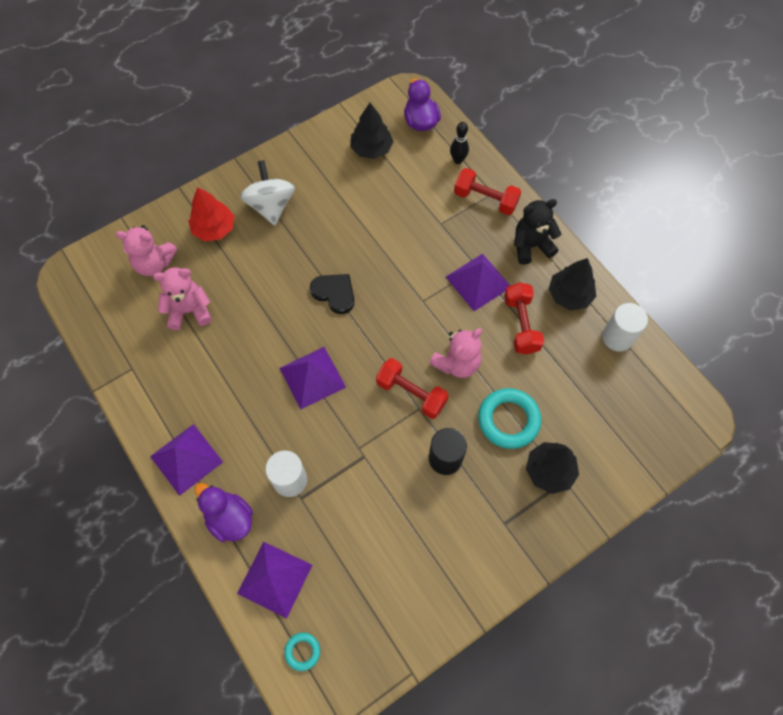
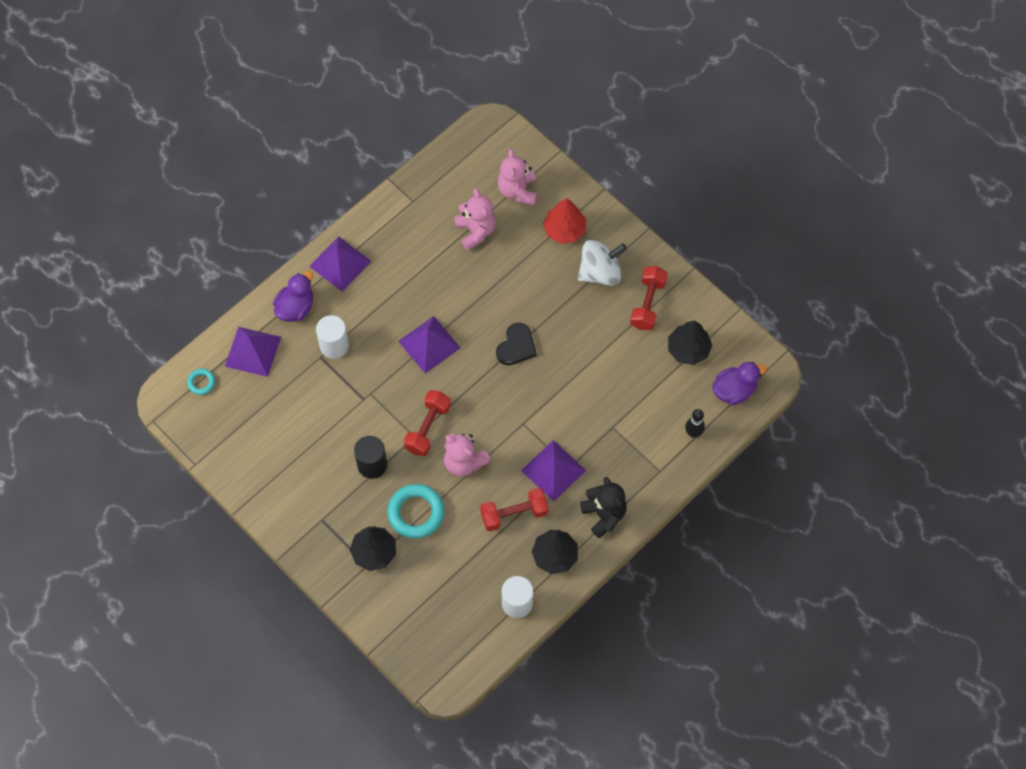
camera: 80 degrees right, 0 degrees up
red dumbbell [454,168,521,215] -> red dumbbell moved to [630,266,668,330]

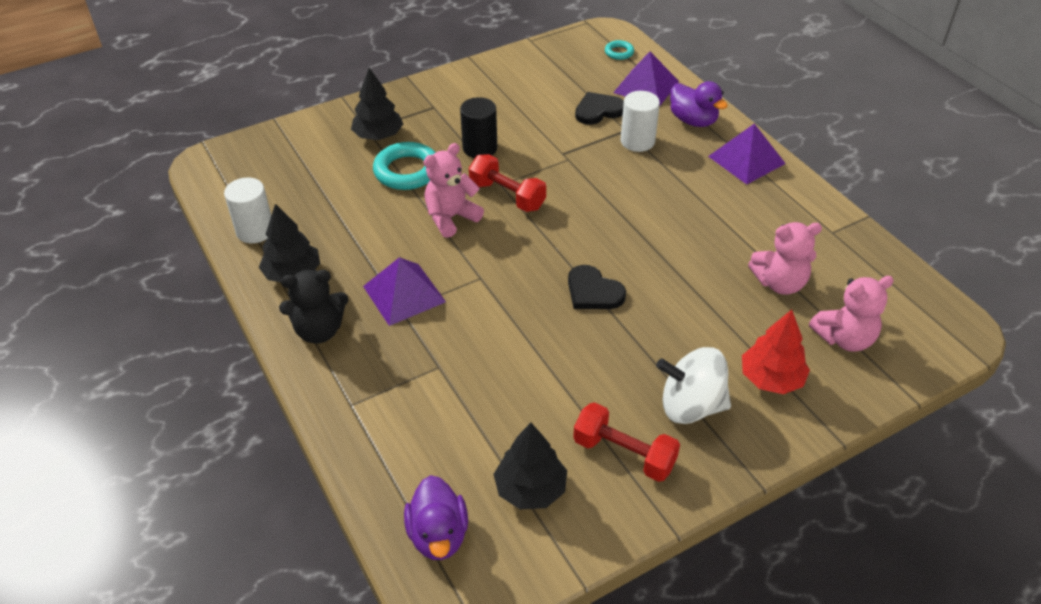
camera: 105 degrees right, 20 degrees down
purple pyramid [398,316,461,373] -> none
red dumbbell [480,488,549,531] -> none
pink teddy bear [498,149,537,205] -> pink teddy bear turned 150 degrees clockwise [809,276,894,352]
white spinning top [578,240,627,286] -> white spinning top turned 105 degrees clockwise [656,347,731,424]
black bowling pin [685,409,705,438] -> none
none -> black heart [575,92,624,125]

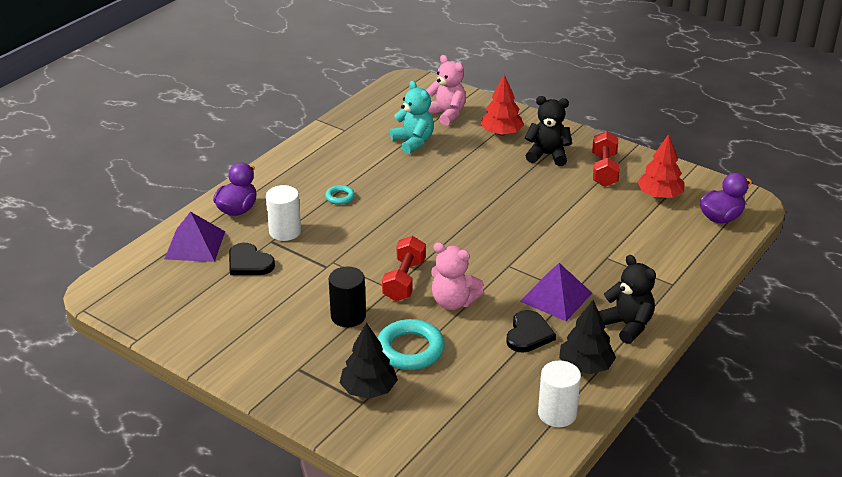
camera: 115 degrees left, 10 degrees down
black tree [494,423,567,509] -> red tree [637,134,685,198]
black heart [568,265,626,309] -> black heart moved to [506,310,556,353]
turquoise ring [605,40,634,60] -> turquoise ring moved to [325,185,355,205]
white spinning top [656,347,731,424] -> black teddy bear [525,96,572,166]
purple pyramid [708,124,786,184] -> none
pink teddy bear [748,222,822,295] -> turquoise teddy bear [390,81,434,154]

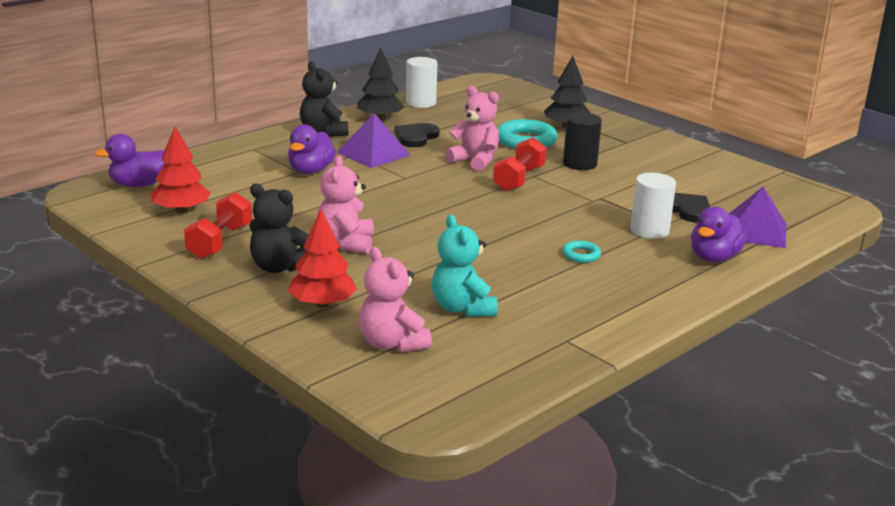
camera: 170 degrees left, 10 degrees down
none -> purple duck [288,124,336,174]
none -> pink teddy bear [317,156,374,254]

